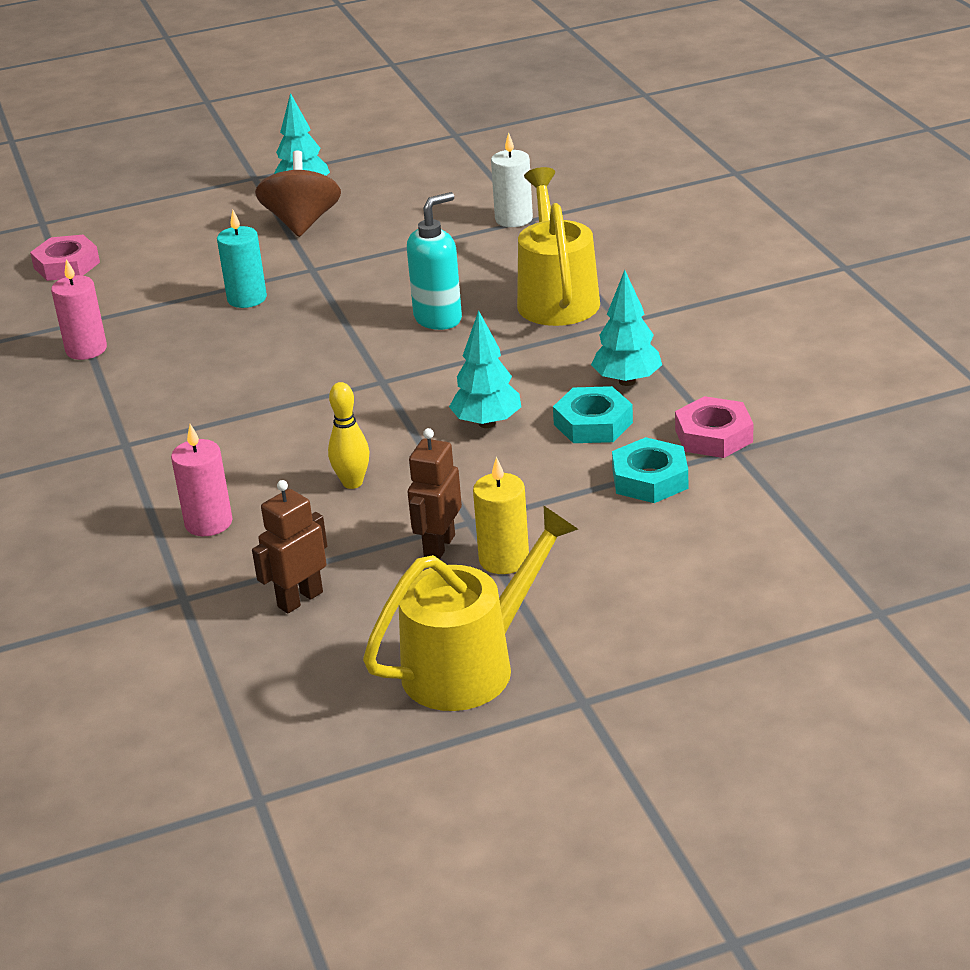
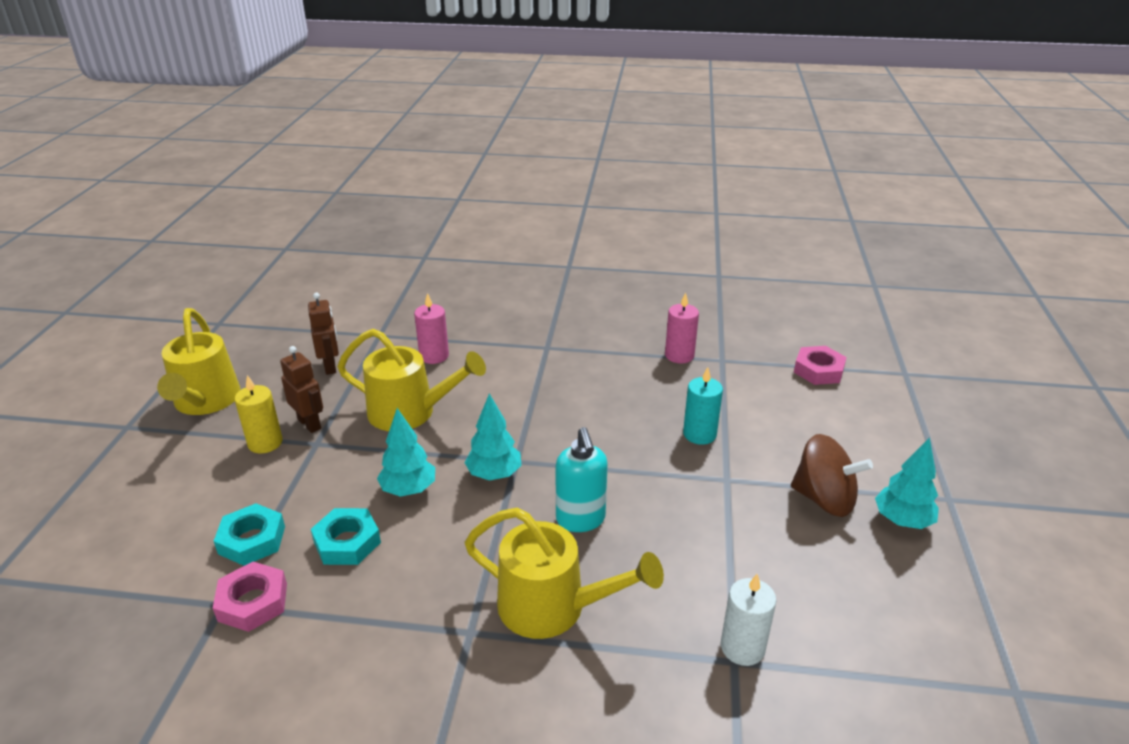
camera: 115 degrees right, 0 degrees up
yellow bowling pin [328,382,369,489] -> yellow watering can [337,329,486,431]
turquoise tree [591,270,662,386] -> turquoise tree moved to [465,393,521,481]

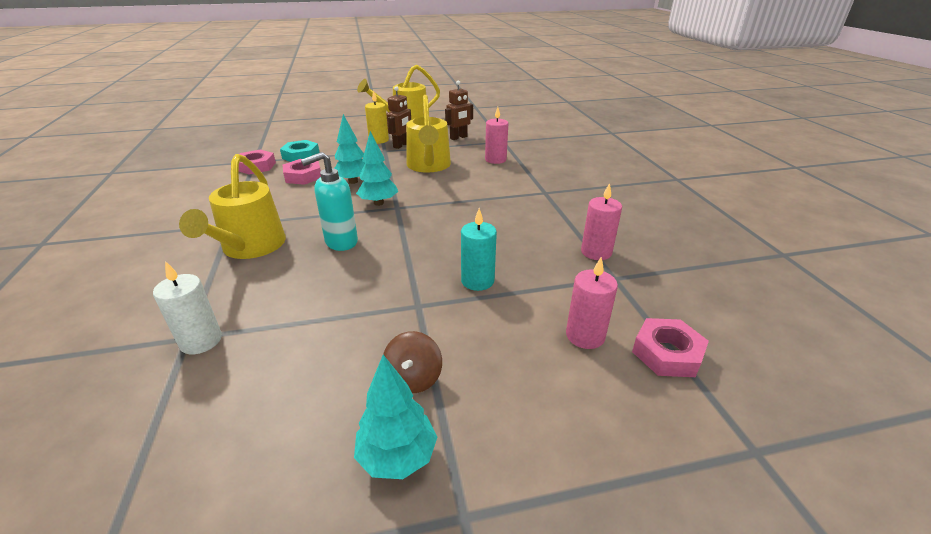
camera: 70 degrees right, 0 degrees up
turquoise nut [311,508,381,565] -> pink nut [283,159,321,185]
brown spinning top [791,434,873,517] -> brown spinning top [383,331,442,393], size x0.61
none -> pink candle [566,257,618,349]

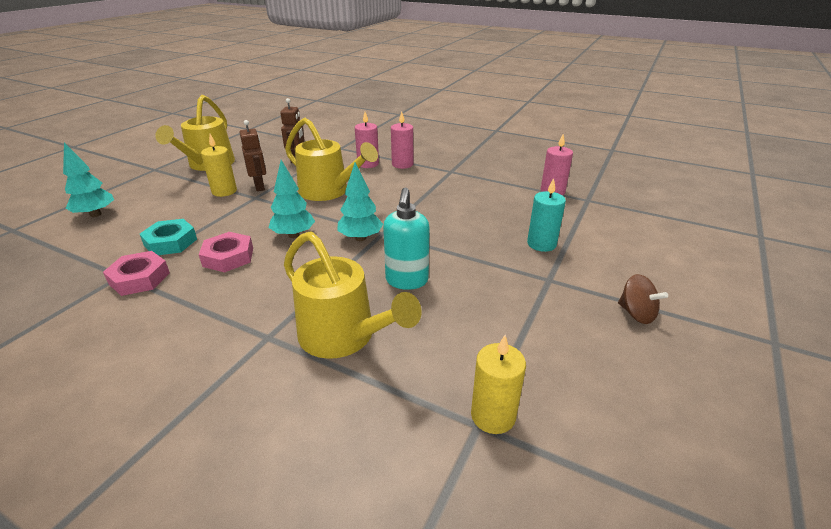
camera: 50 degrees left, 0 degrees up
white candle [153,261,222,354] -> yellow candle [471,335,526,434]
turquoise tree [354,355,437,479] -> turquoise tree moved to [63,142,114,217]
pink candle [566,257,618,349] -> pink candle moved to [391,111,413,169]
pink nut [632,318,709,377] -> none

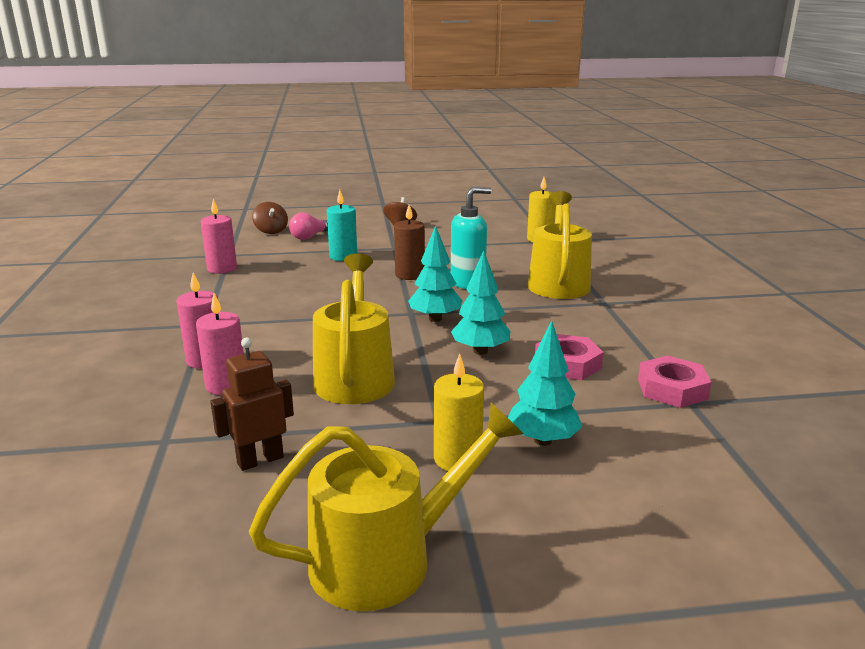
camera: 125 degrees left, 10 degrees down
turquoise tree [63,142,114,217] -> turquoise tree moved to [508,321,582,446]
turquoise nut [140,219,197,255] -> none
brown robot [239,120,266,191] -> none
none -> brown spinning top [252,202,288,234]
none -> pink light bulb [289,213,328,240]
none -> brown candle [394,205,425,280]

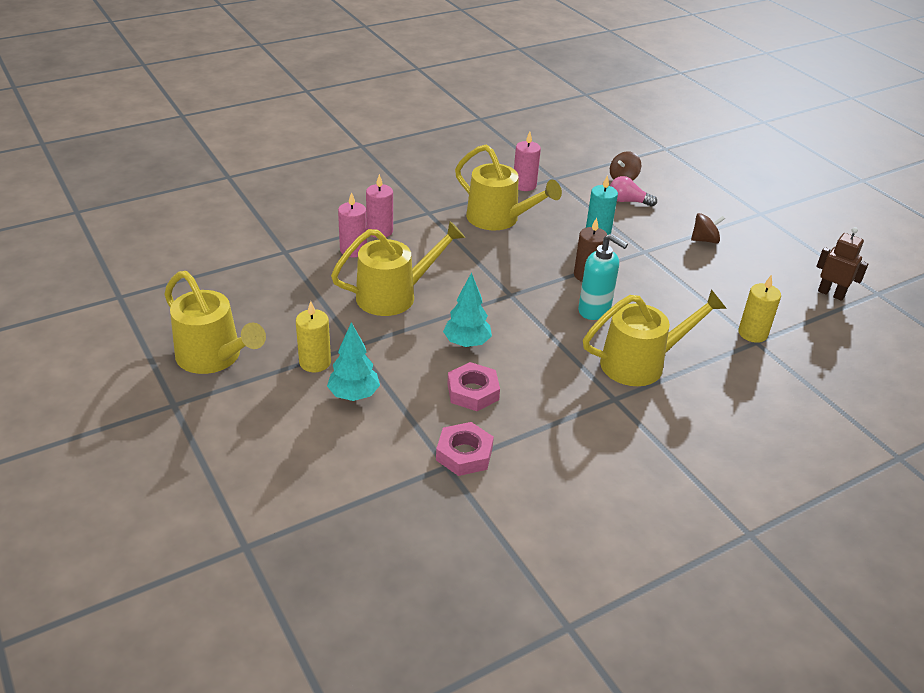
camera: 65 degrees right, 15 degrees up
brown robot [210,338,294,471] -> brown robot moved to [816,227,868,301]
turquoise tree [408,225,463,322] -> none
none -> yellow watering can [455,145,562,230]

